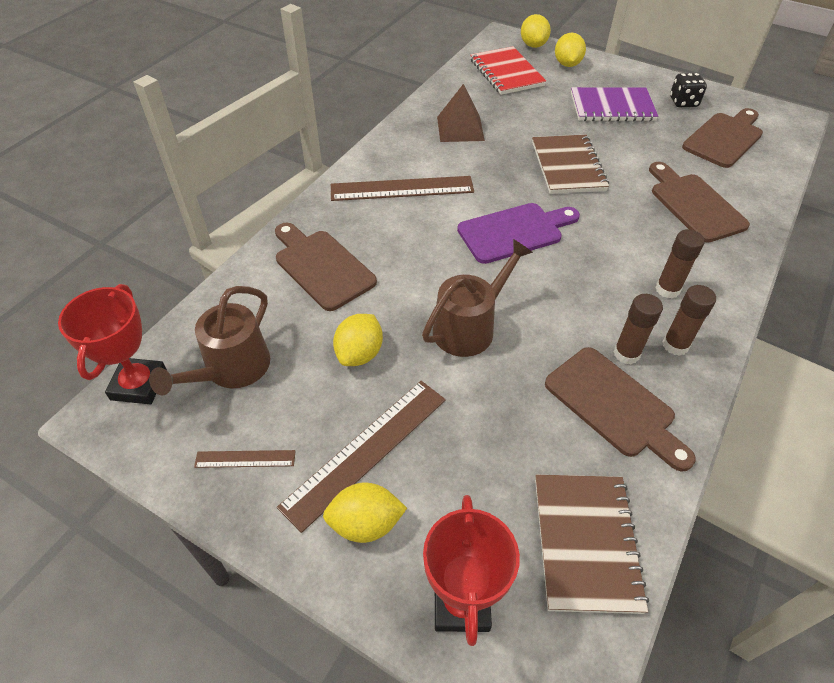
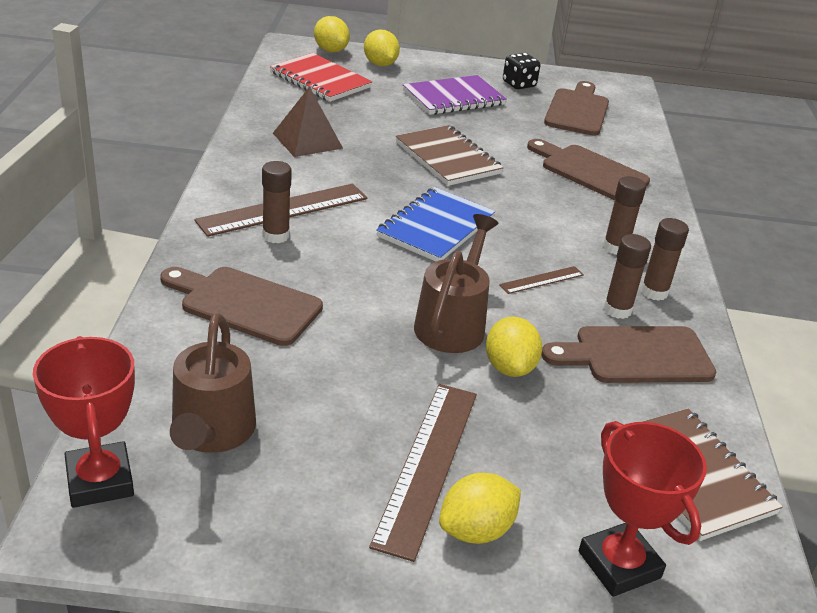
camera: 30 degrees left, 15 degrees down
brown ruler [194,450,296,468] -> brown ruler moved to [499,266,584,294]
yellow lemon [333,314,383,366] -> yellow lemon moved to [486,316,542,377]
purple cutting board [457,203,580,264] -> blue notebook [376,187,495,261]
brown cutting board [545,347,696,472] -> brown cutting board turned 150 degrees clockwise [541,326,716,383]
none -> brown glue stick [262,161,292,243]

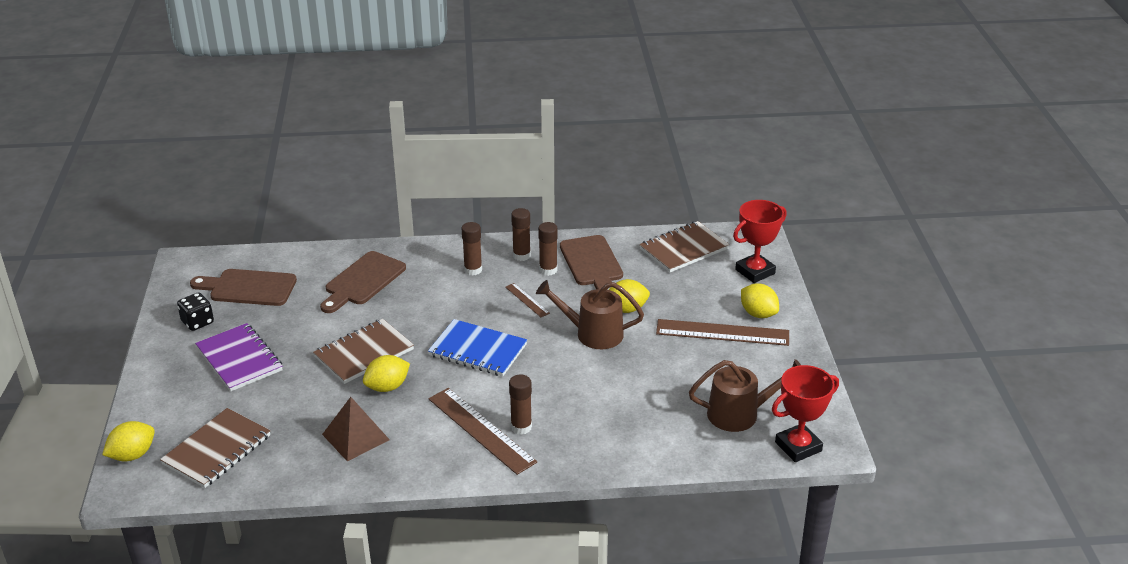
camera: 95 degrees left, 0 degrees up
brown cutting board [160,267,323,346] -> none
red notebook [270,53,372,102] -> brown notebook [160,408,270,488]
yellow lemon [364,29,400,66] -> yellow lemon moved to [363,355,410,392]

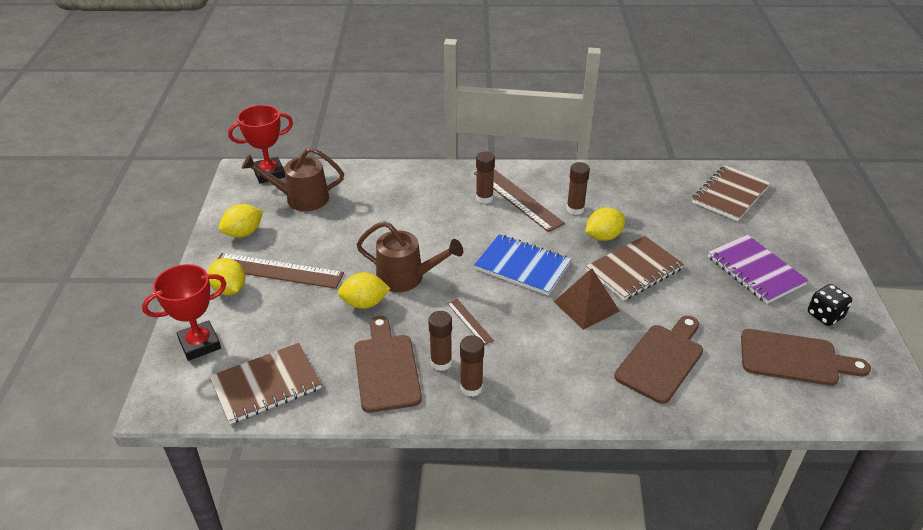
camera: 175 degrees left, 5 degrees up
yellow lemon [102,421,155,462] -> yellow lemon moved to [219,204,263,238]
brown pyramid [322,397,390,461] -> brown pyramid moved to [554,268,620,330]
brown glue stick [462,222,482,276] -> brown glue stick moved to [567,162,590,215]

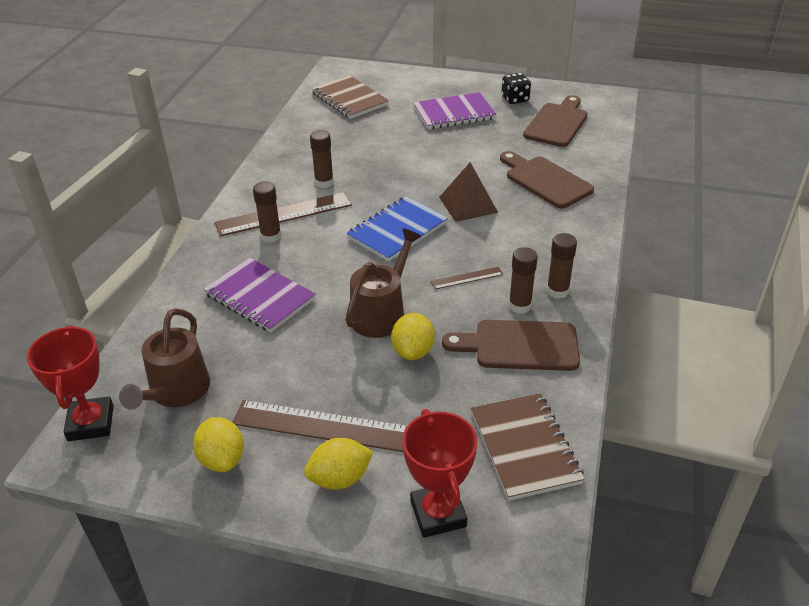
camera: 75 degrees left, 0 degrees up
brown ruler [218,253,344,289] -> brown ruler turned 75 degrees clockwise [233,400,407,452]
yellow lemon [585,207,625,241] -> none
brown notebook [586,236,684,300] -> none
none -> purple notebook [204,258,316,333]

